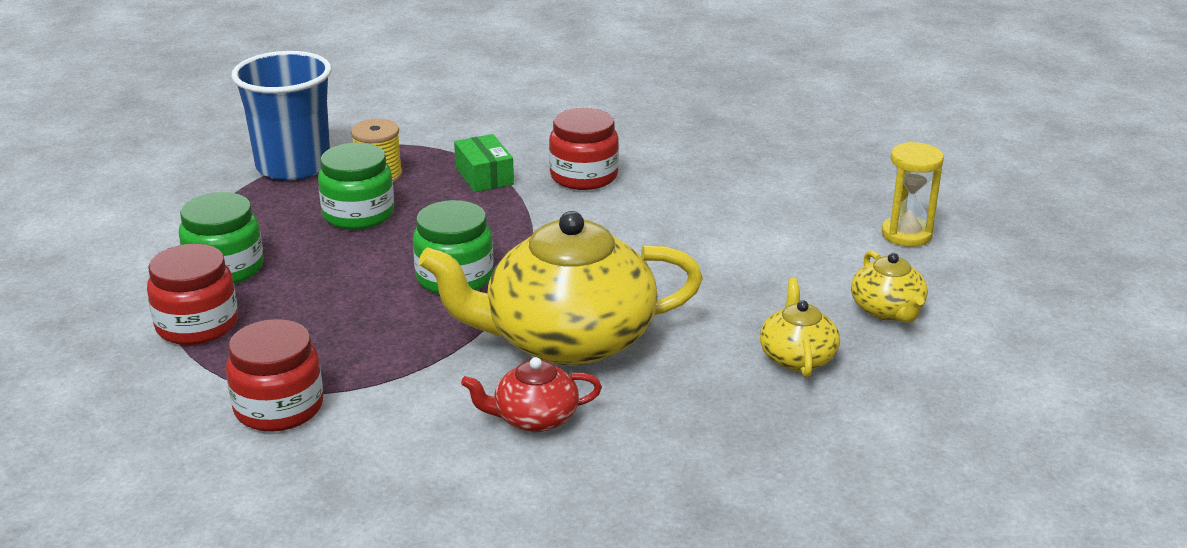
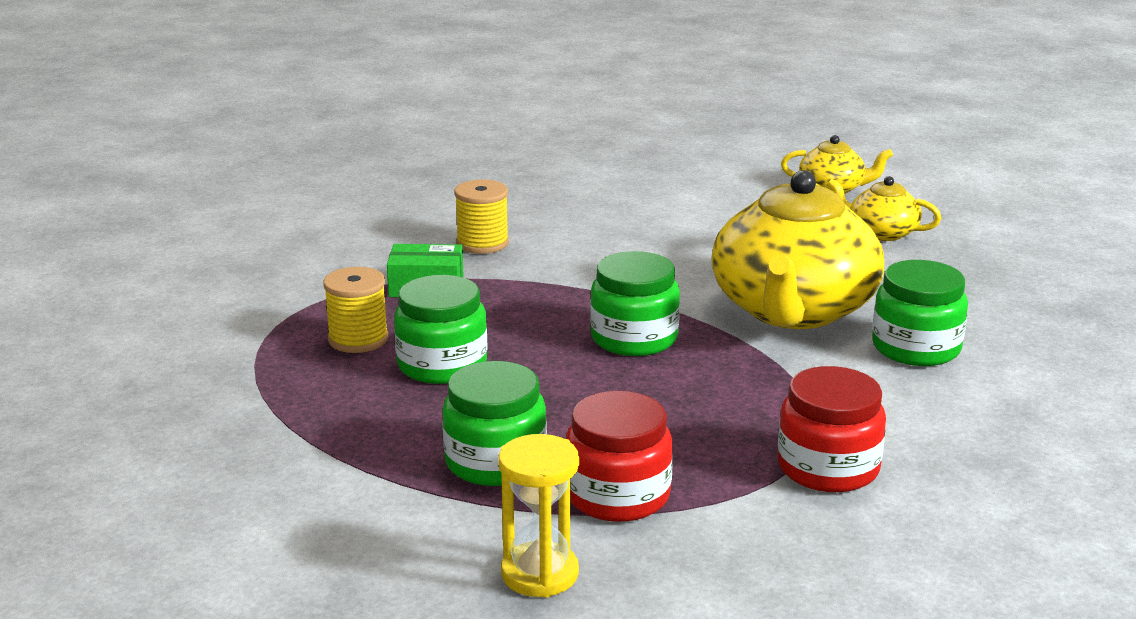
camera: 65 degrees left, 5 degrees down
blue cup [232,51,331,181] -> none
red teapot [461,357,602,432] -> green jar [872,260,968,366]
red jar [549,108,619,190] -> yellow spool [455,179,509,254]
yellow hourglass [882,142,944,247] -> yellow hourglass moved to [498,434,579,598]

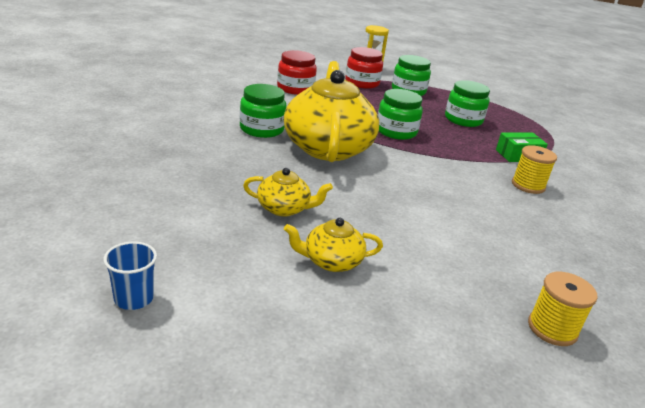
camera: 160 degrees right, 5 degrees up
yellow spool [323,267,388,353] -> yellow spool moved to [528,272,598,346]
none -> blue cup [103,241,157,310]

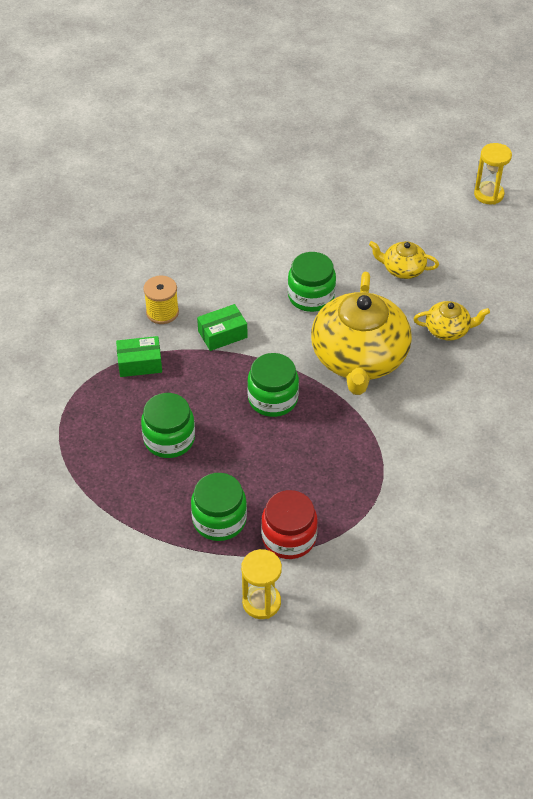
camera: 170 degrees left, 20 degrees up
blue cup [103,241,157,310] -> yellow hourglass [474,143,512,204]
green jar [240,84,287,138] -> green jar moved to [288,252,336,312]
red jar [277,50,317,95] -> none
yellow teapot [284,218,383,272] -> yellow teapot moved to [413,301,490,341]
yellow spool [528,272,598,346] -> none
none -> green box [197,304,248,351]

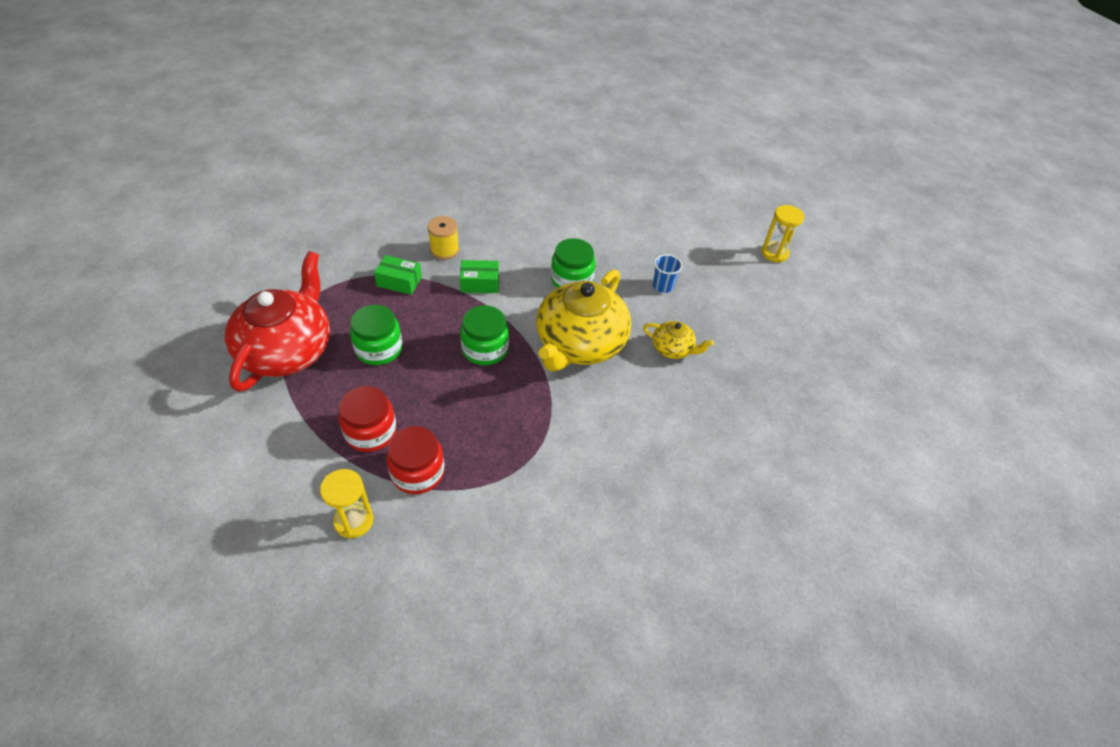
camera: 20 degrees right, 0 degrees up
green jar [191,473,247,541] -> red jar [339,386,396,452]
yellow teapot [369,241,439,279] -> blue cup [653,254,683,293]
none -> red teapot [225,251,330,392]

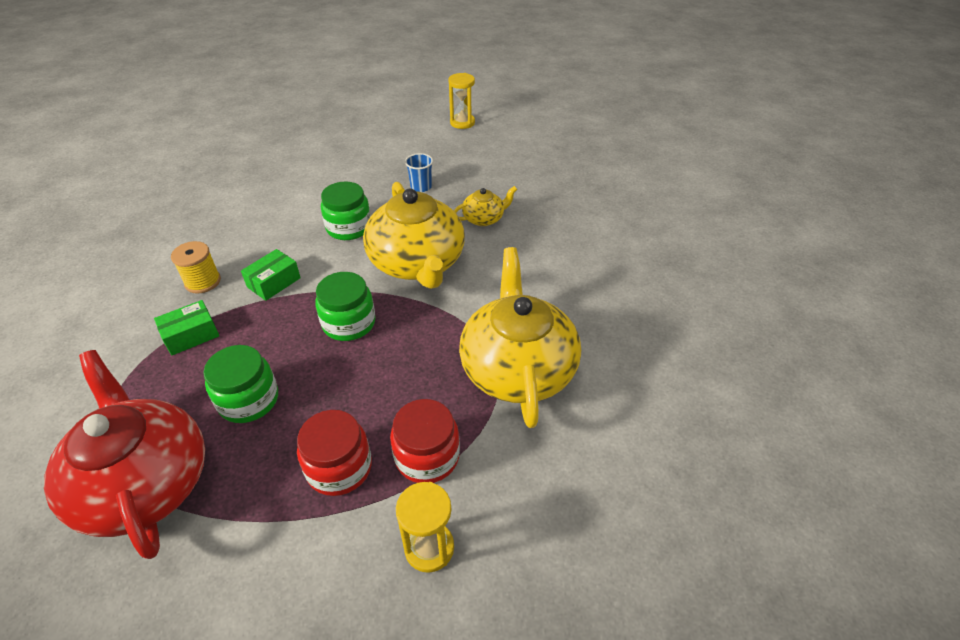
camera: 45 degrees left, 5 degrees down
none -> yellow teapot [459,247,581,428]

